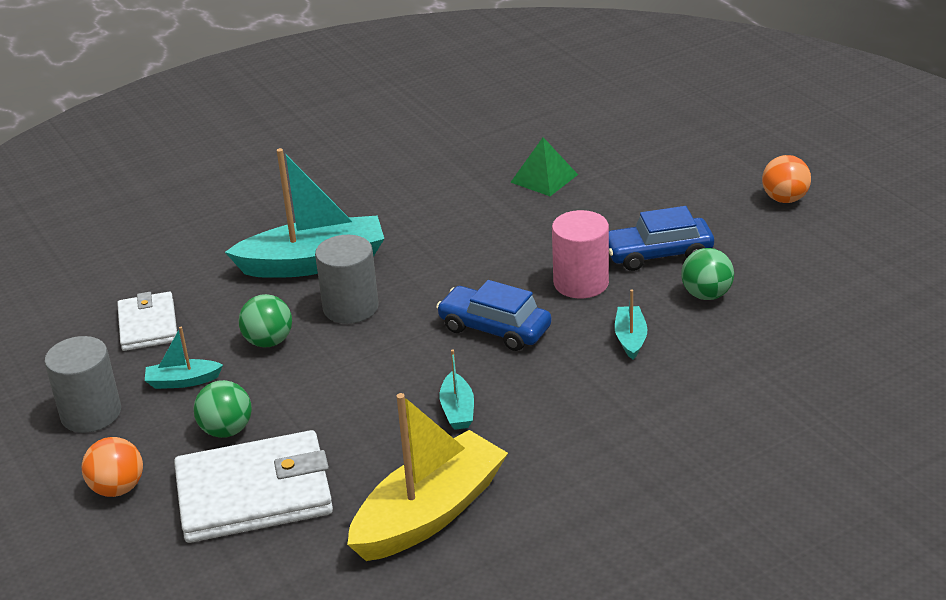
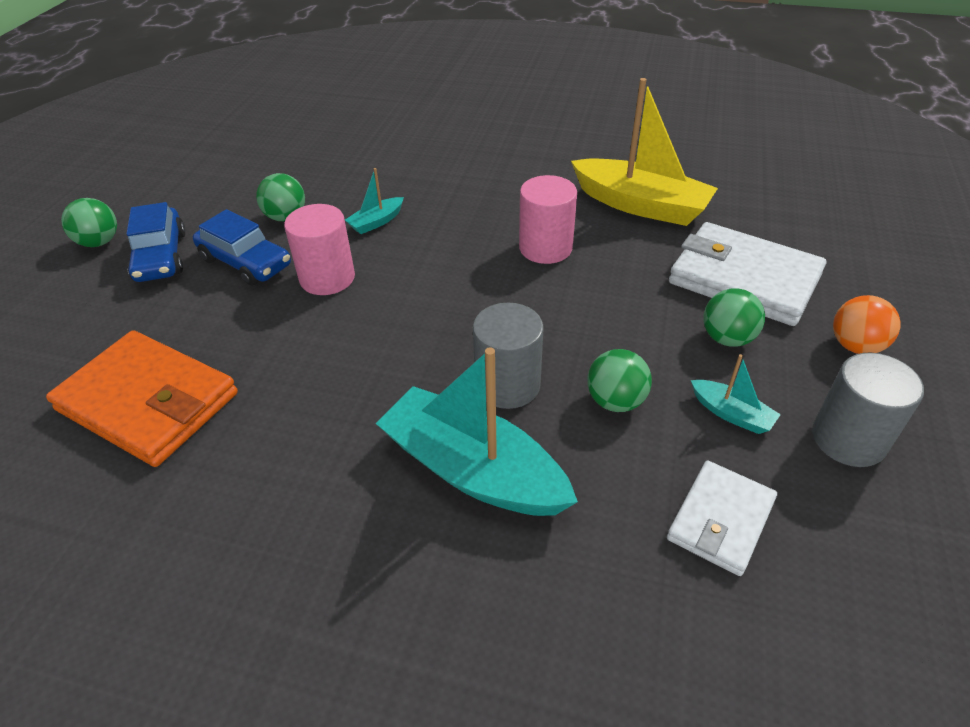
camera: 135 degrees left, 10 degrees up
yellow boat [347,393,508,561] -> yellow boat turned 150 degrees counterclockwise [571,78,718,226]
blue car [436,280,551,351] -> blue car moved to [126,202,186,282]
turquoise boat [439,349,474,430] -> pink cylinder [519,175,577,264]
green pyramid [510,137,578,196] -> orange wallet [46,330,238,467]
orange ball [762,155,811,203] -> green ball [61,198,117,247]

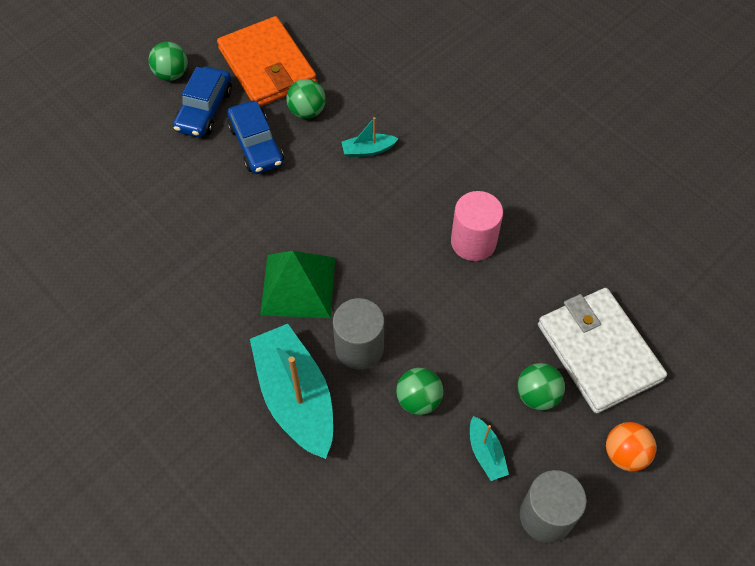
camera: 30 degrees right, 15 degrees up
orange wallet [46,330,238,467] -> orange wallet moved to [217,16,317,107]
pink cylinder [284,204,355,295] -> none
yellow boat [571,78,718,226] -> none
white wallet [667,460,777,576] -> none
none -> green pyramid [260,251,335,318]

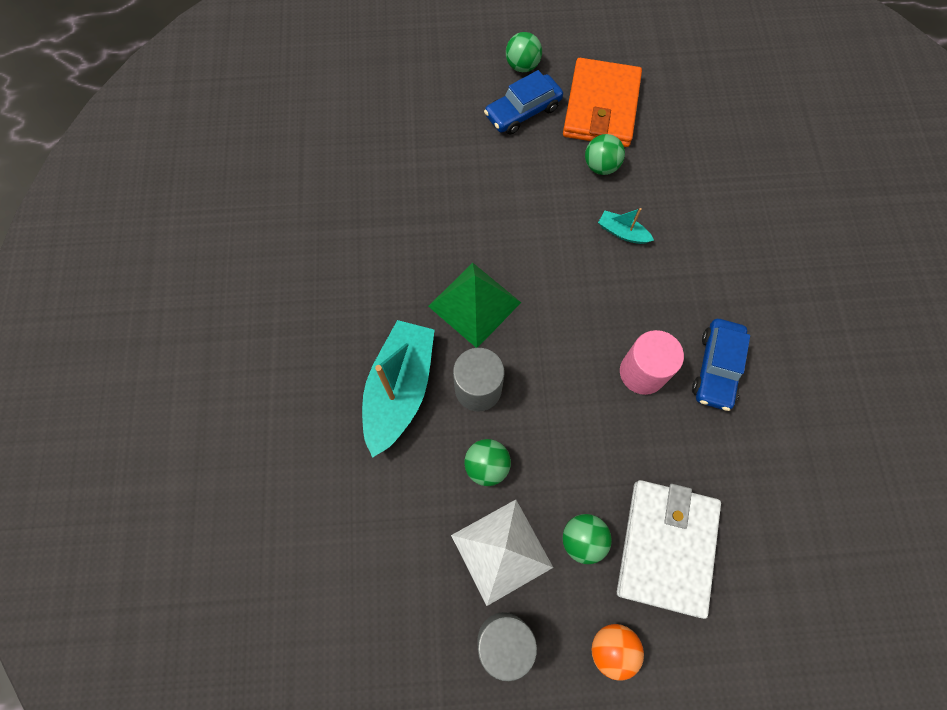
camera: 40 degrees right, 10 degrees up
blue car [227,101,284,174] -> blue car moved to [692,319,750,411]
turquoise boat [470,416,509,481] -> white pyramid [451,500,553,606]

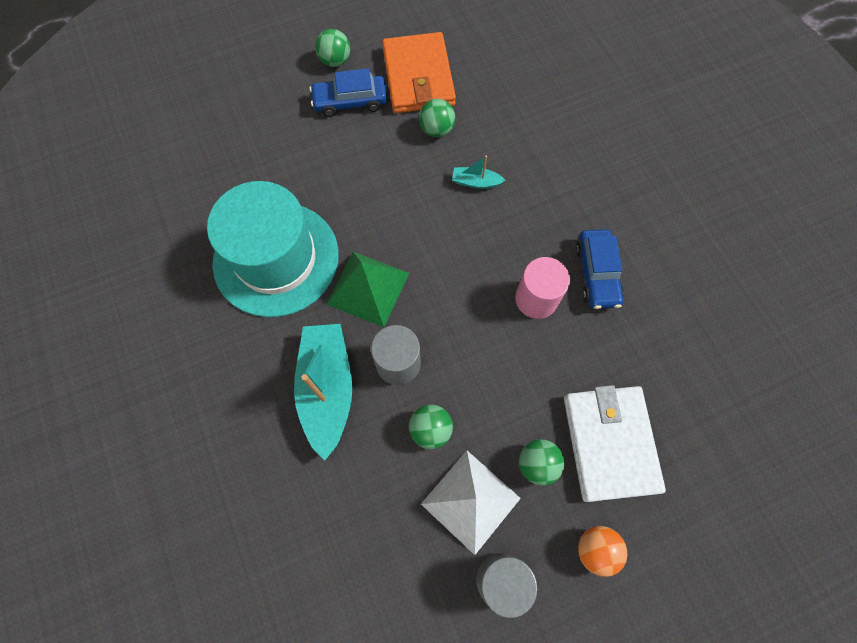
camera: 20 degrees left, 0 degrees up
blue car [484,70,563,135] -> blue car turned 45 degrees clockwise [309,68,387,117]
none -> turquoise hat [207,181,339,317]

